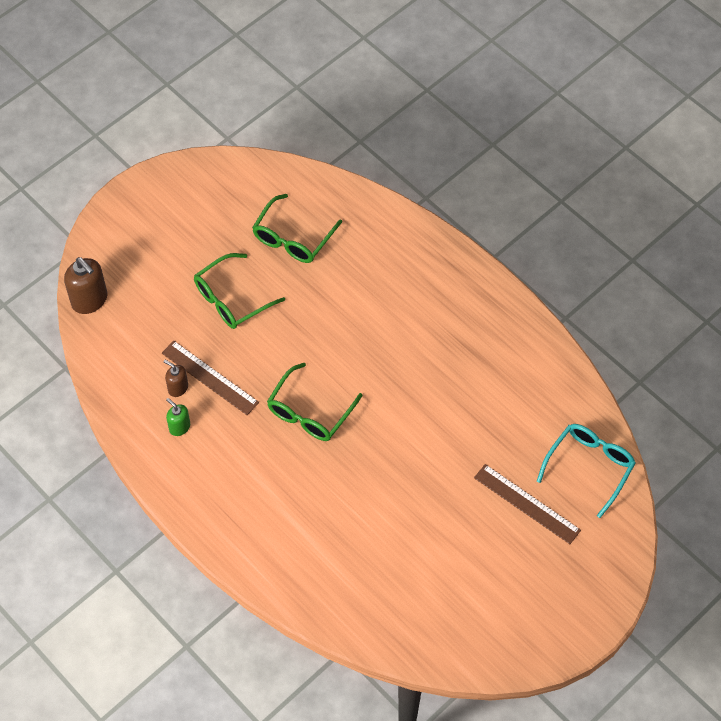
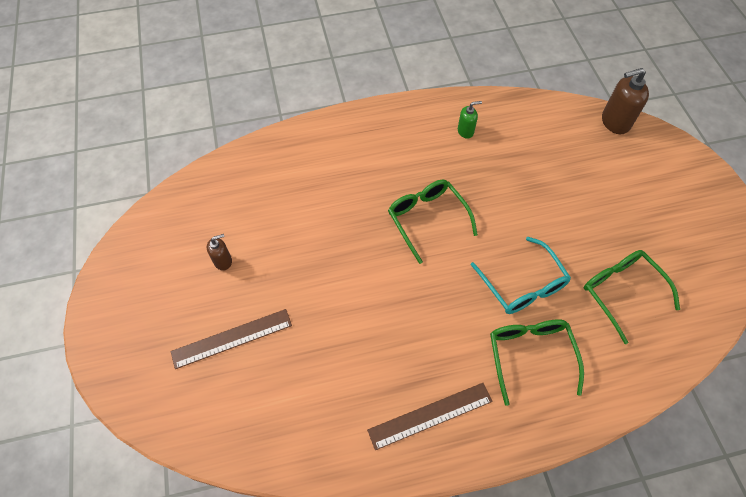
camera: 120 degrees right, 0 degrees up
brown ruler [162,341,259,415] -> brown ruler moved to [367,383,493,450]
brown soap dispenser [164,360,188,397] -> brown soap dispenser moved to [207,234,232,271]
green glasses [194,253,285,329] -> green glasses moved to [490,319,584,406]
turquoise glasses [537,424,636,518] -> turquoise glasses moved to [471,237,571,314]

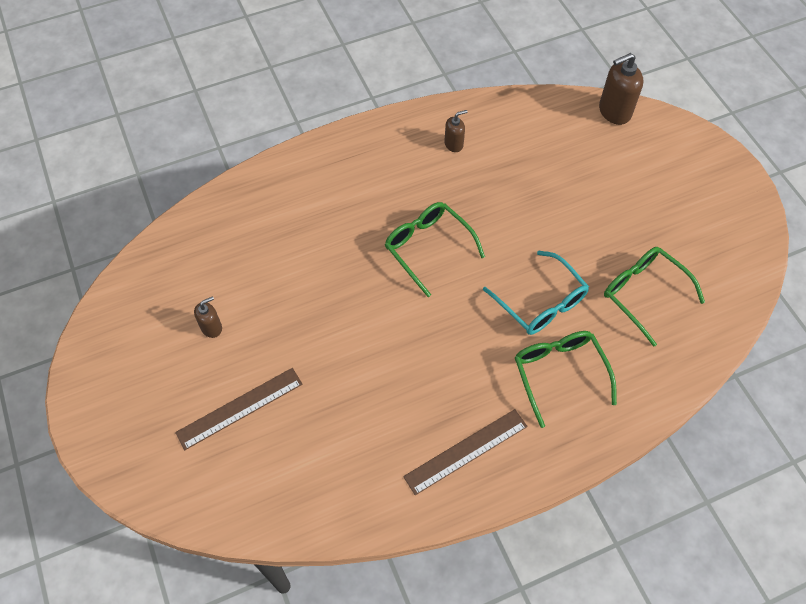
camera: 10 degrees left, 0 degrees up
green soap dispenser [458,101,482,139] -> brown soap dispenser [444,110,467,152]

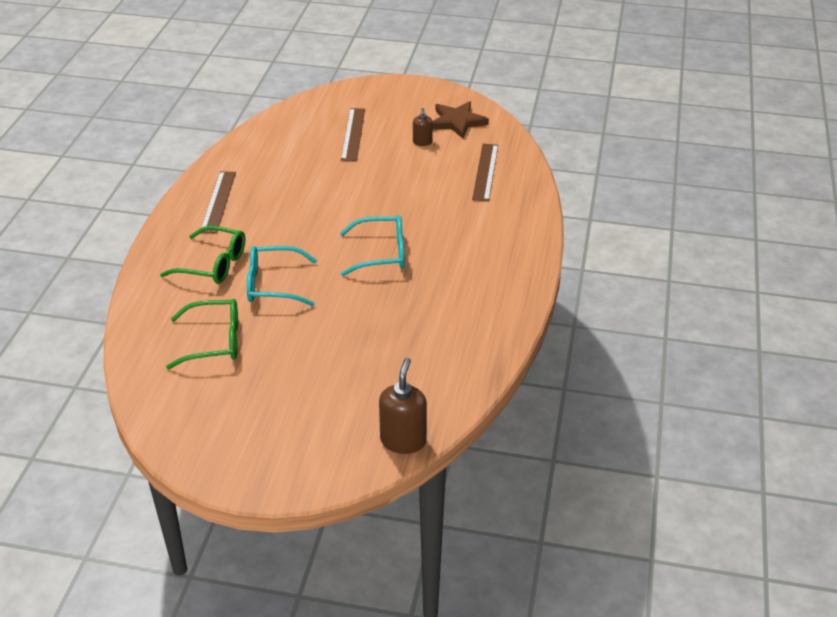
camera: 125 degrees right, 20 degrees down
green glasses [385,202,485,297] -> turquoise glasses [340,215,405,276]
brown soap dispenser [444,110,467,152] -> none
none -> brown star [433,101,489,139]
none -> brown ruler [472,144,498,202]

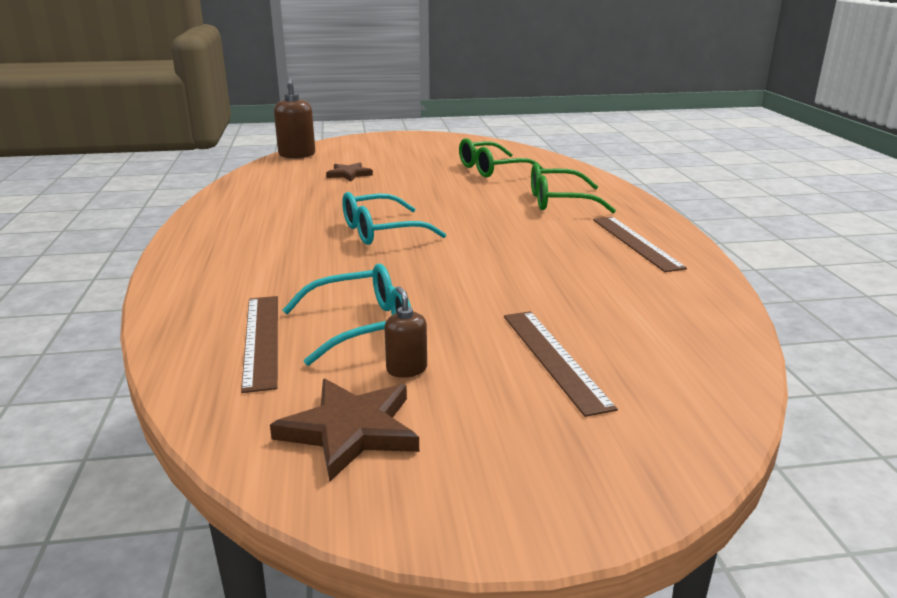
camera: 160 degrees right, 15 degrees down
turquoise glasses [247,246,317,306] -> turquoise glasses moved to [282,264,411,366]
none -> brown star [326,162,373,181]

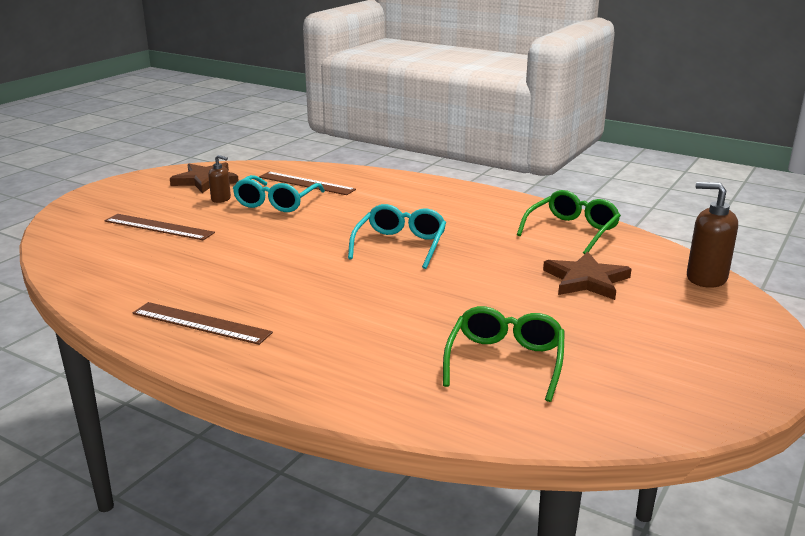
camera: 130 degrees right, 0 degrees up
brown star [326,162,373,181] -> brown star [543,251,632,300], size x1.54
green glasses [531,163,616,213] -> green glasses moved to [517,190,621,254]

